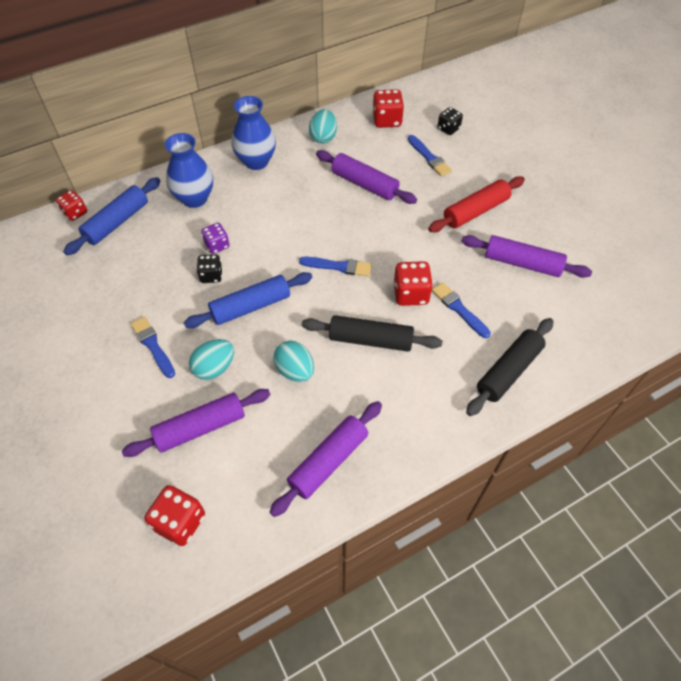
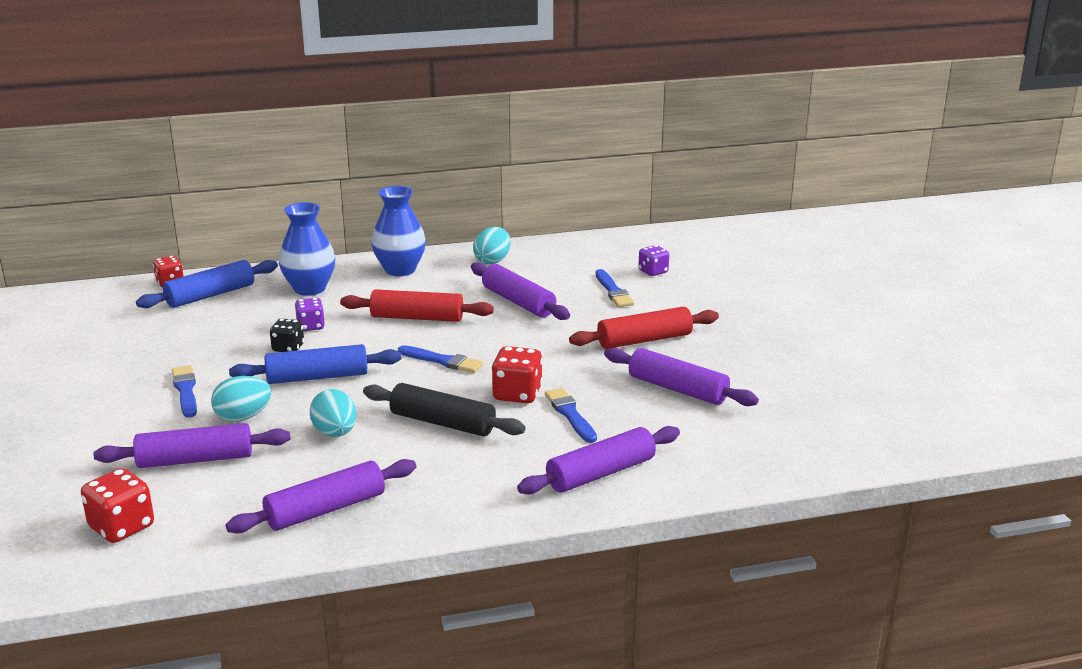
camera: 15 degrees right, 30 degrees down
red dice [372,89,404,128] -> none
black dice [438,107,463,135] -> purple dice [638,245,669,276]
black rolling pin [466,318,554,416] -> purple rolling pin [517,426,680,495]
none -> red rolling pin [340,289,494,322]

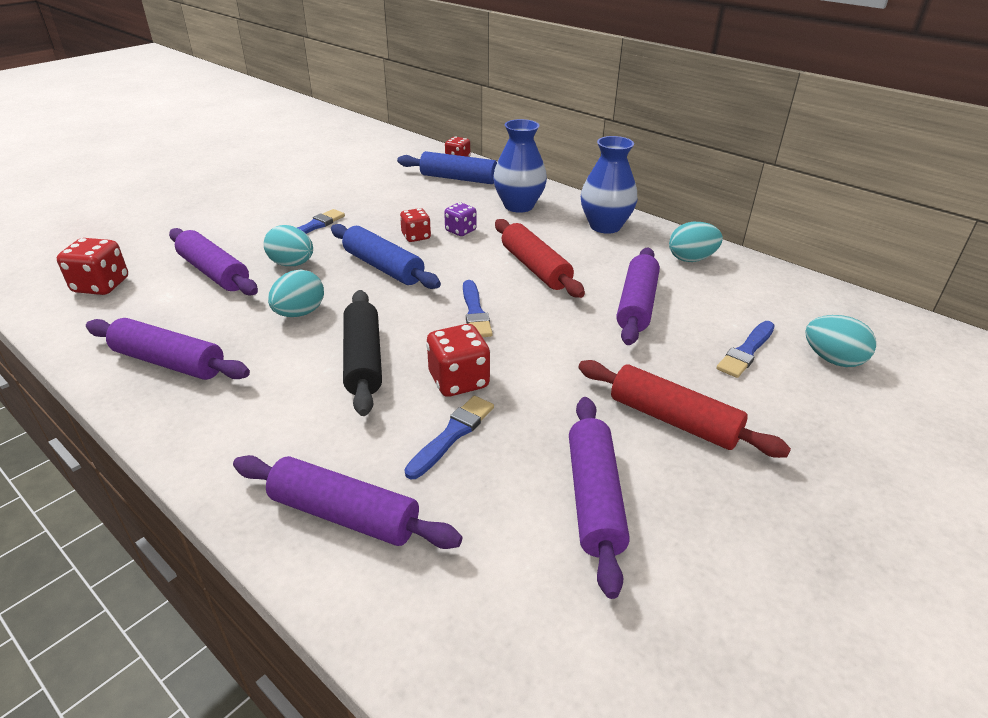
camera: 55 degrees right, 10 degrees up
black dice [270,319,304,352] -> red dice [400,208,431,242]
purple dice [638,245,669,276] -> turquoise egg [805,315,876,367]

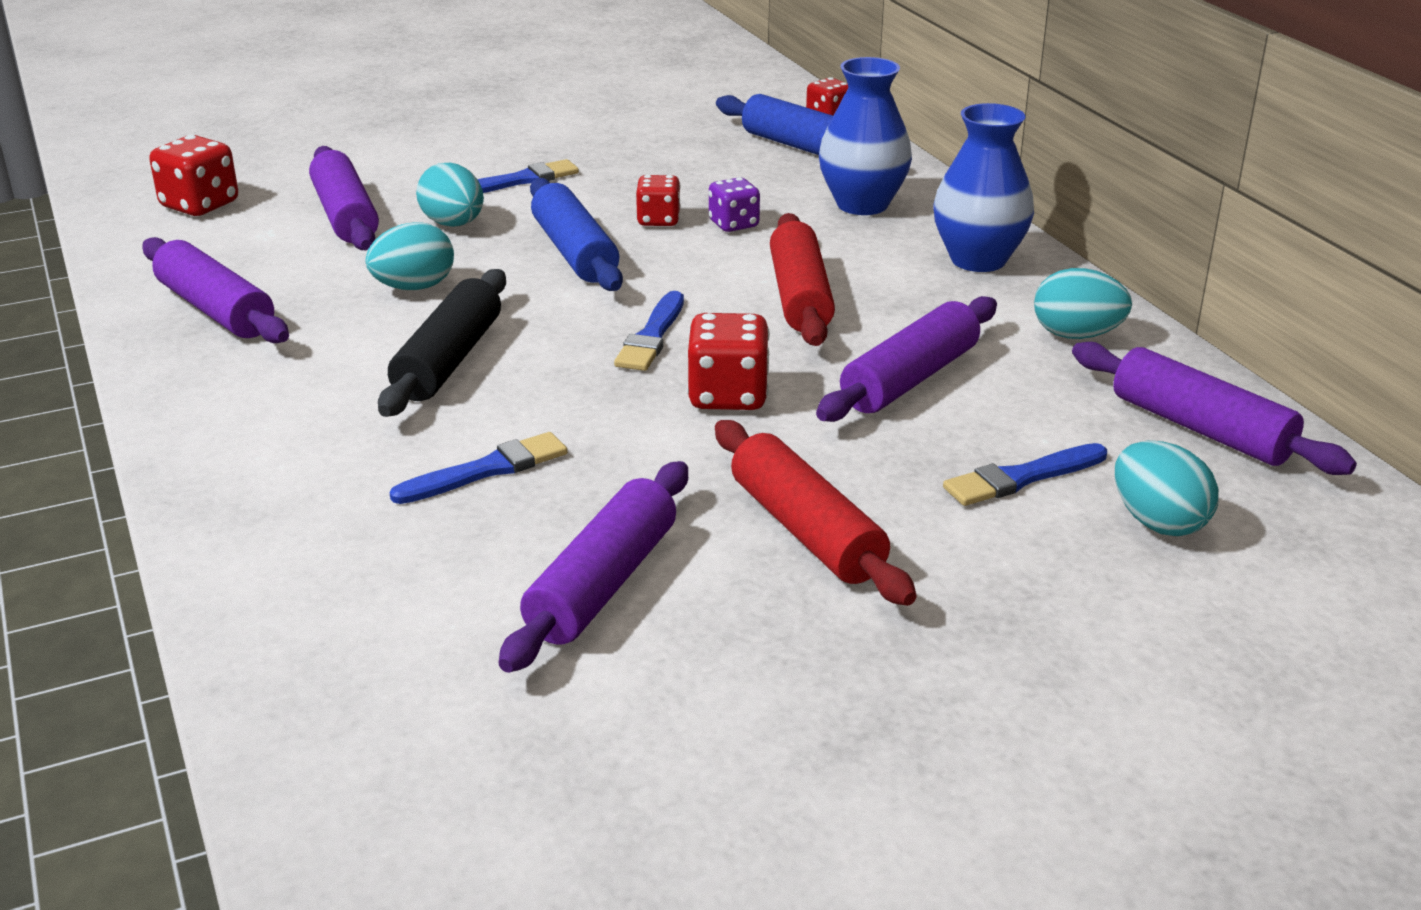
camera: 25 degrees right, 5 degrees down
purple rolling pin [233,455,462,549] -> purple rolling pin moved to [1072,342,1357,475]
red dice [426,324,490,397] -> red dice moved to [687,313,770,410]

